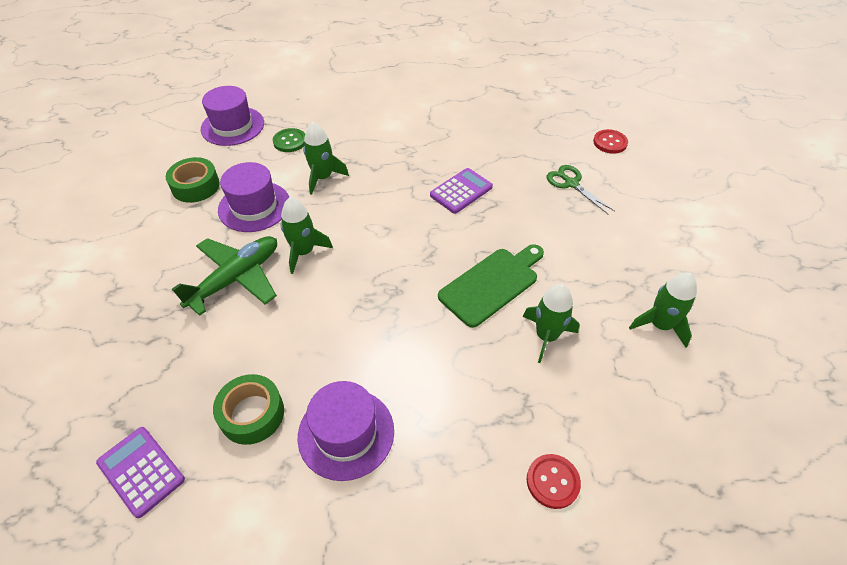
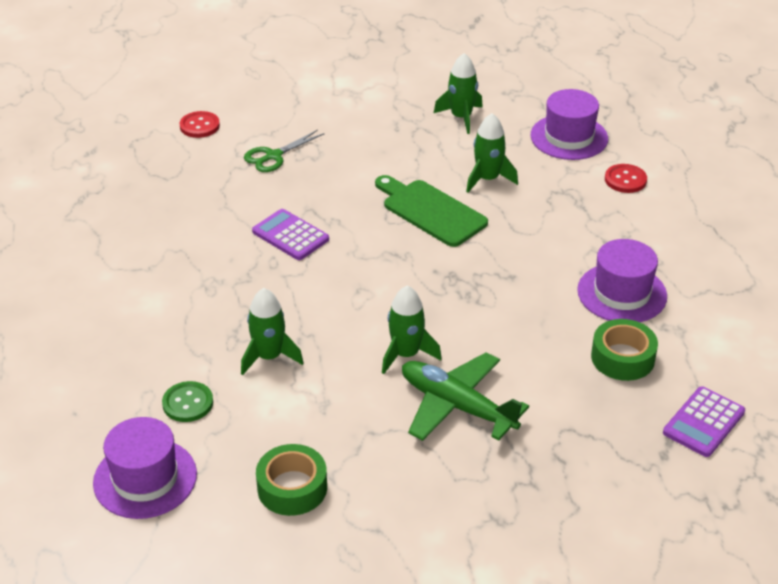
camera: 95 degrees left, 10 degrees down
purple hat [218,162,289,232] -> purple hat moved to [531,89,608,160]

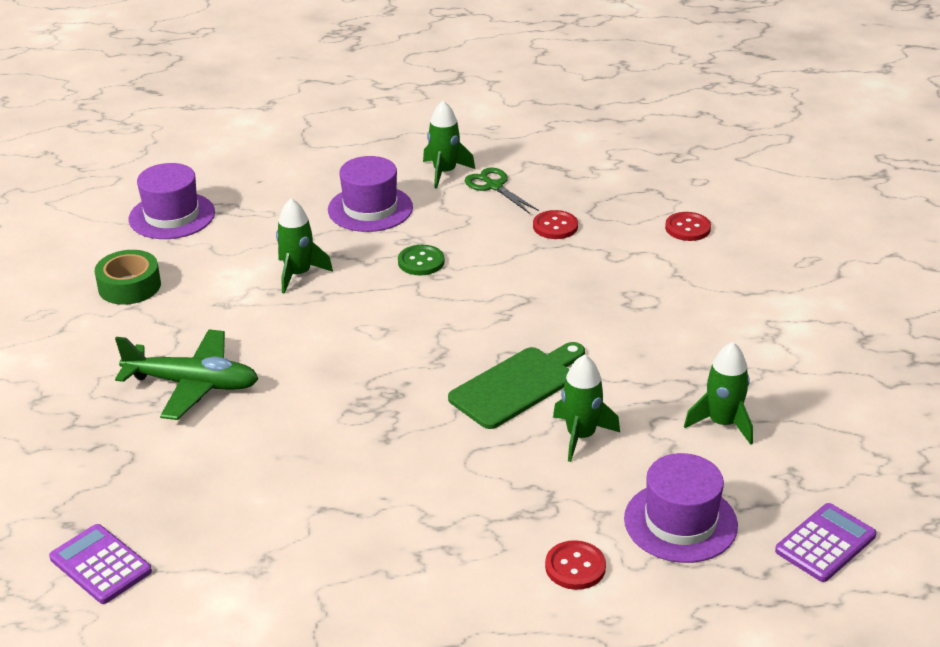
camera: 95 degrees right, 5 degrees down
green button [162,381,213,422] -> green button moved to [398,245,444,275]
green scissors [244,130,325,172] -> green scissors moved to [465,168,539,214]
purple calculator [252,209,329,260] -> purple calculator moved to [775,503,877,582]
green rocket [382,285,442,374] -> green rocket moved to [423,101,475,189]
green plane [402,352,529,441] -> green plane turned 60 degrees clockwise [115,329,259,420]
purple hat [577,239,667,322] -> purple hat moved to [328,156,413,232]
green tape [591,319,658,381] -> none
none -> red button [533,210,578,239]

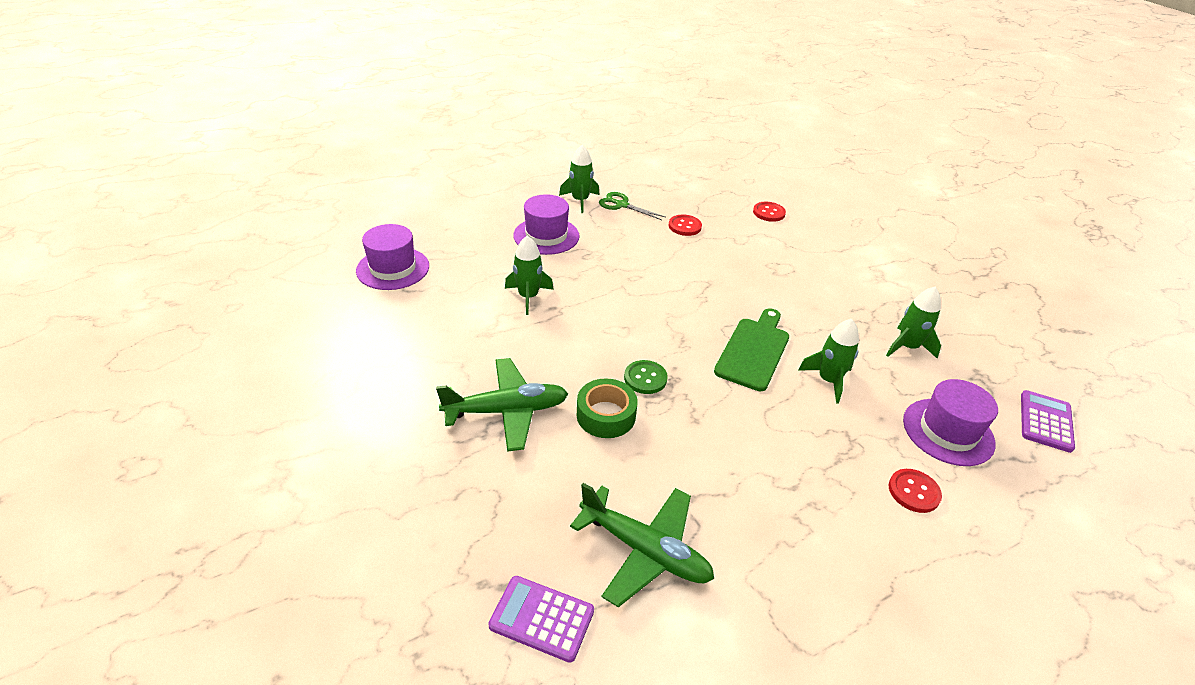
camera: 25 degrees left, 5 degrees up
green tape [94,250,161,305] -> green tape moved to [577,378,638,438]
green button [398,245,444,275] -> green button moved to [624,360,668,394]
none -> green plane [570,483,714,607]

